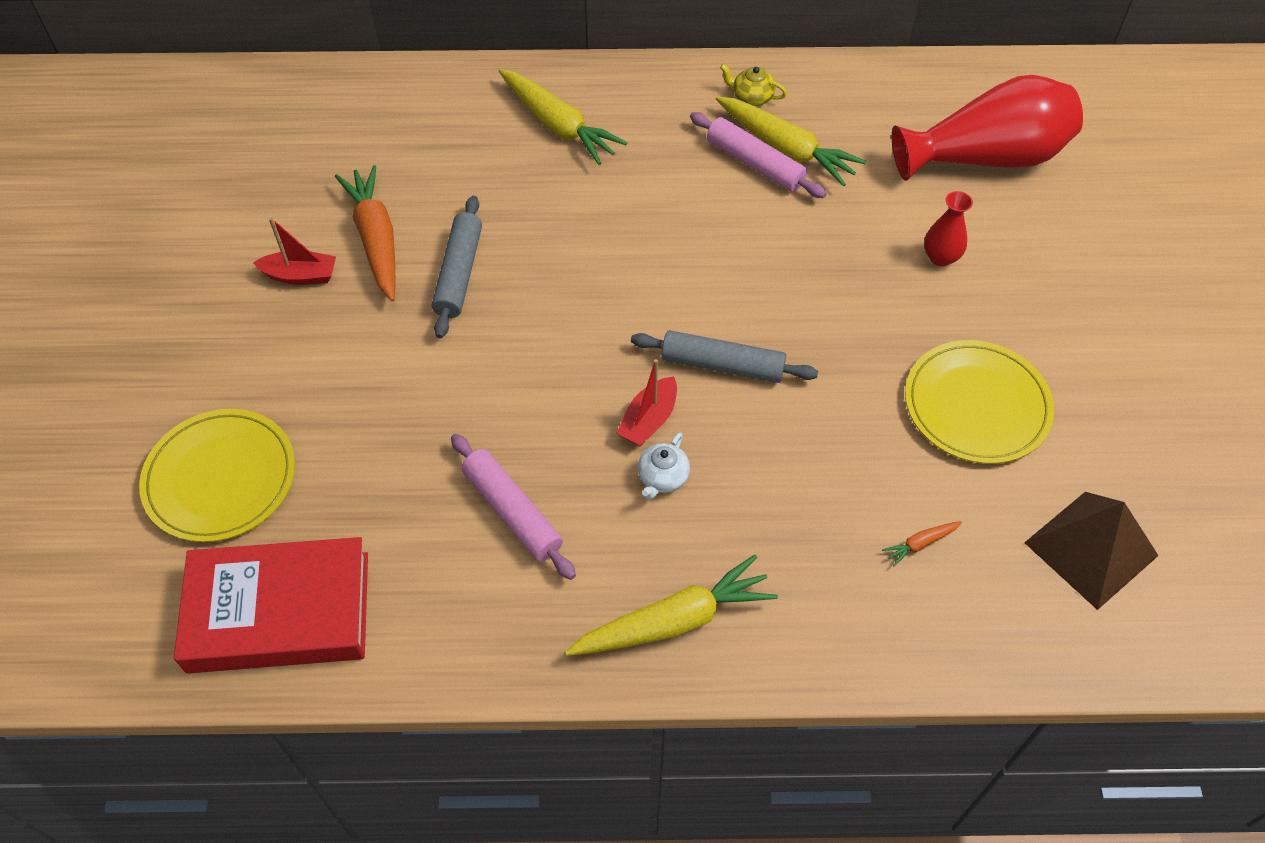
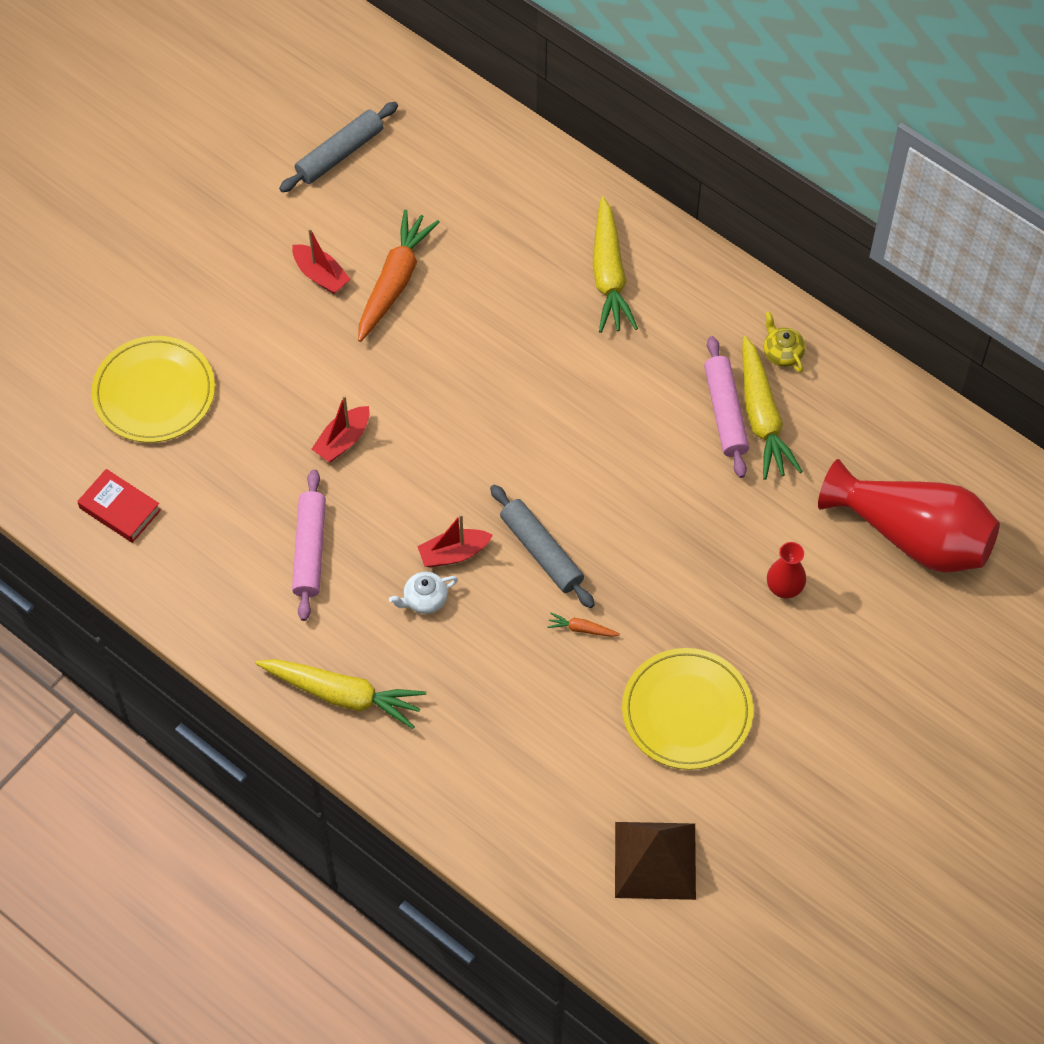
camera: 40 degrees right, 5 degrees up
red book [174,537,368,673] -> red book [77,469,161,543], size x0.51
grey rolling pin [432,196,482,338] -> grey rolling pin moved to [279,102,398,192]
orange carrot [882,521,962,567] -> orange carrot moved to [547,613,620,637]
none -> red boat [311,395,369,462]

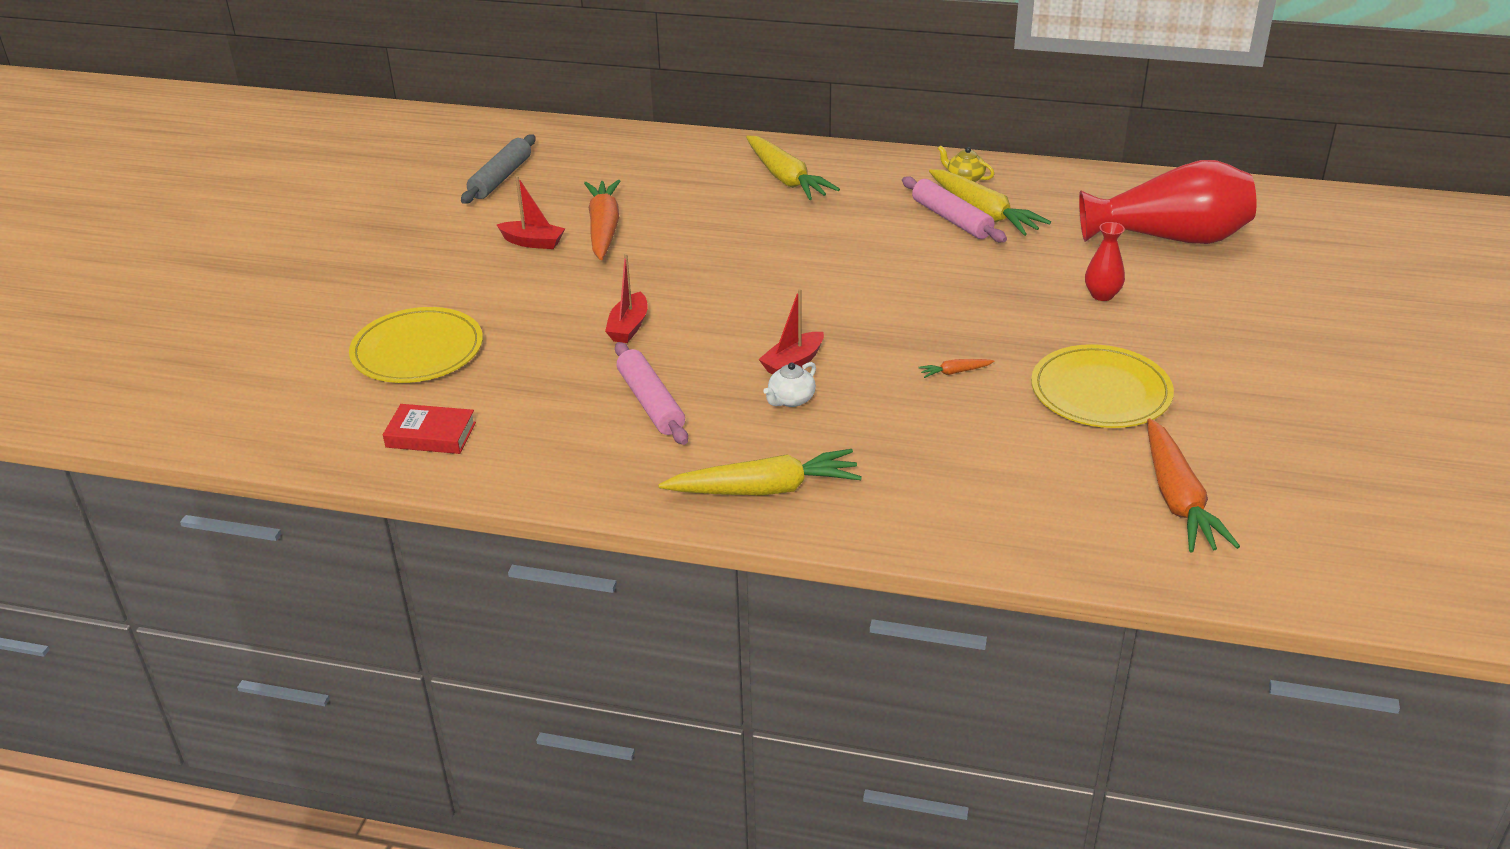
camera: 25 degrees left, 25 degrees down
grey rolling pin [490,484,595,608] -> none
brown pyramid [615,822,696,900] -> orange carrot [1147,418,1240,553]

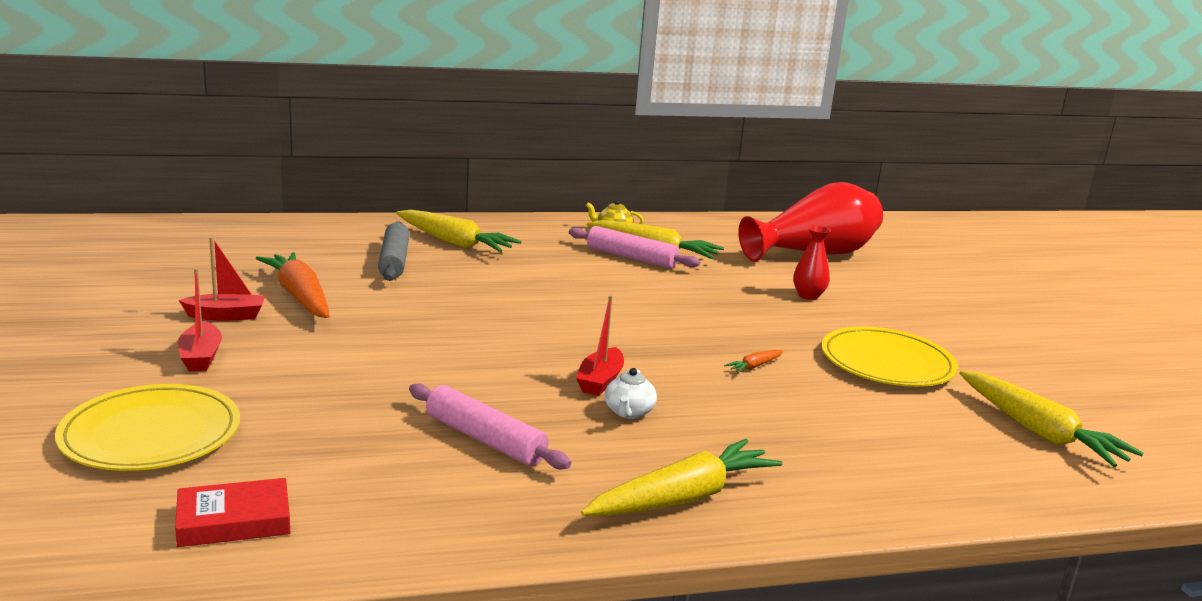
camera: 30 degrees left, 15 degrees down
grey rolling pin [461,134,536,204] -> grey rolling pin moved to [378,222,410,281]
red boat [605,253,648,343] -> red boat moved to [178,268,222,371]
orange carrot [1147,418,1240,553] -> yellow carrot [959,371,1143,467]

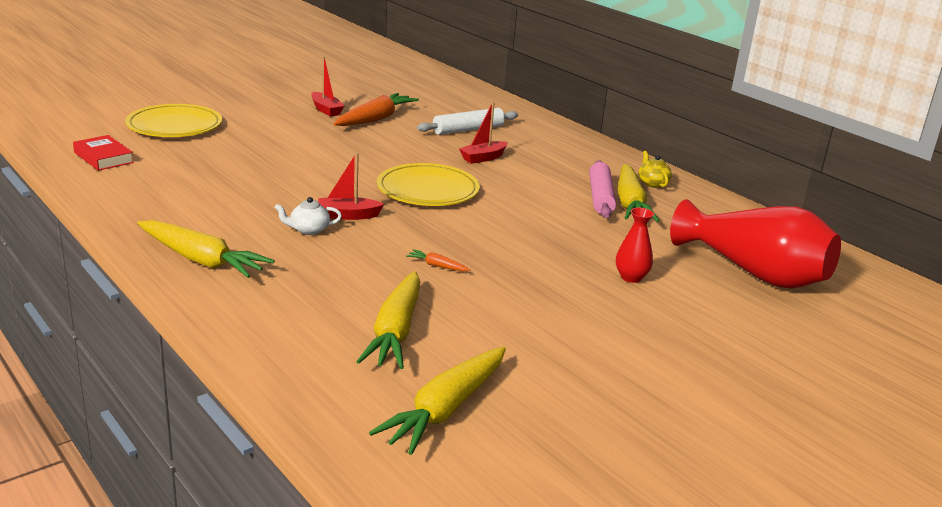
camera: 65 degrees right, 5 degrees up
red boat [178,268,222,371] -> red boat moved to [459,102,508,164]
grey rolling pin [378,222,410,281] -> white rolling pin [417,108,518,135]
yellow carrot [396,210,521,252] -> yellow carrot moved to [356,271,420,369]
pink rolling pin [409,383,571,469] -> none
yellow plate [821,326,958,387] -> yellow plate moved to [377,163,480,206]

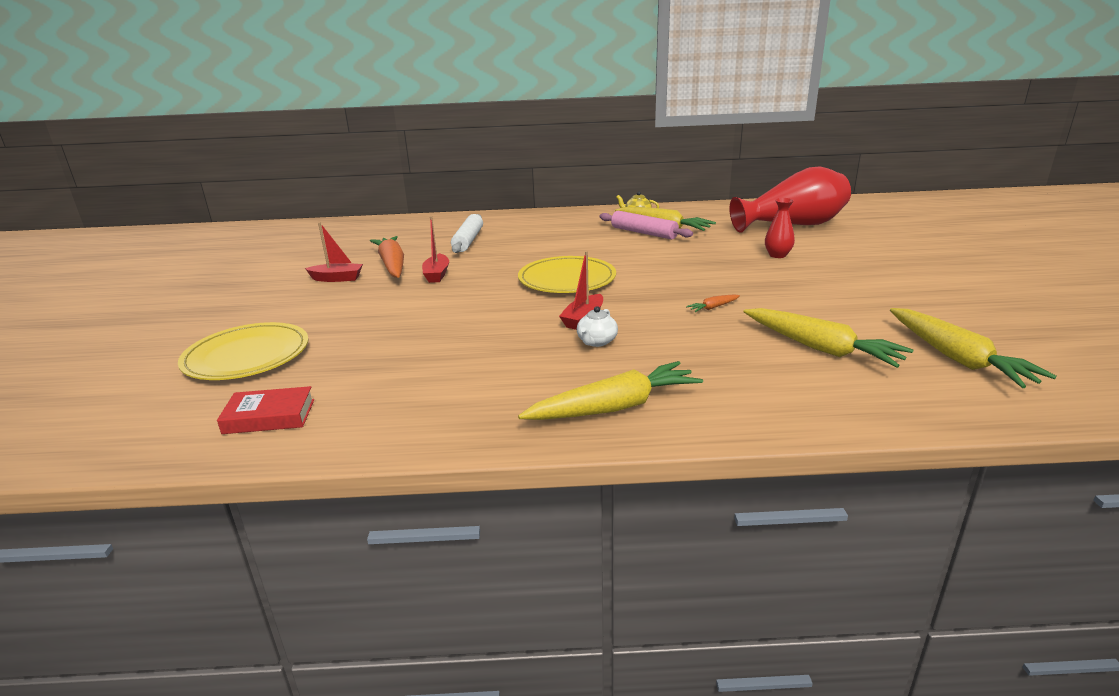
camera: 50 degrees left, 0 degrees up
red boat [459,102,508,164] -> red boat moved to [422,216,449,283]

